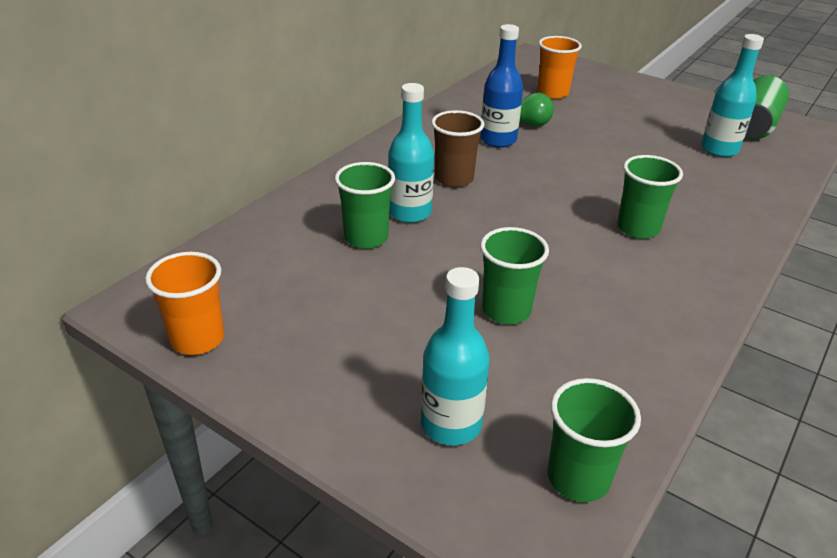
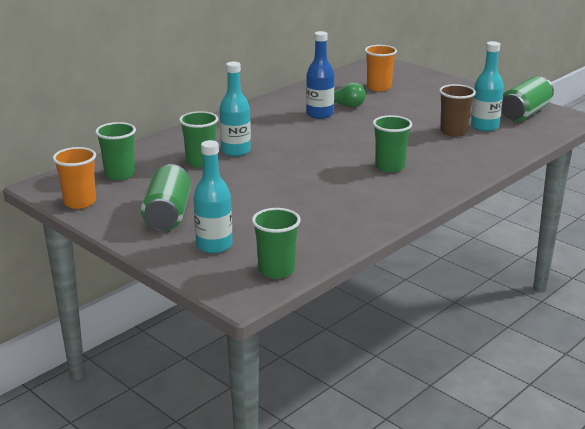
camera: 10 degrees right, 10 degrees down
brown cup [431,110,484,187] -> brown cup moved to [439,84,476,137]
green cup [480,227,549,324] -> green cup moved to [95,122,136,180]
none -> green can [141,164,191,230]

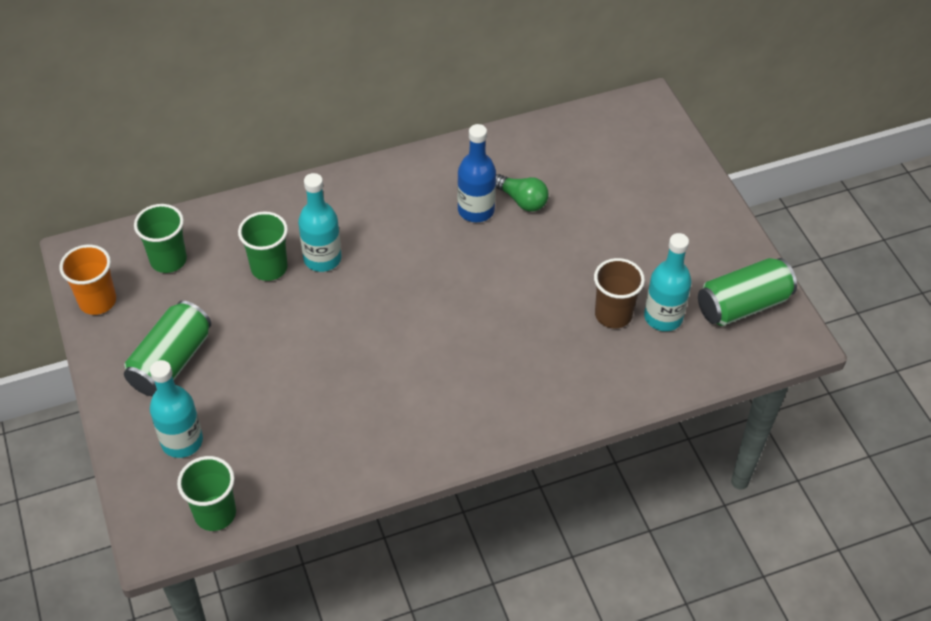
camera: 25 degrees right, 25 degrees up
orange cup [365,45,397,91] -> none
green cup [373,115,412,172] -> none

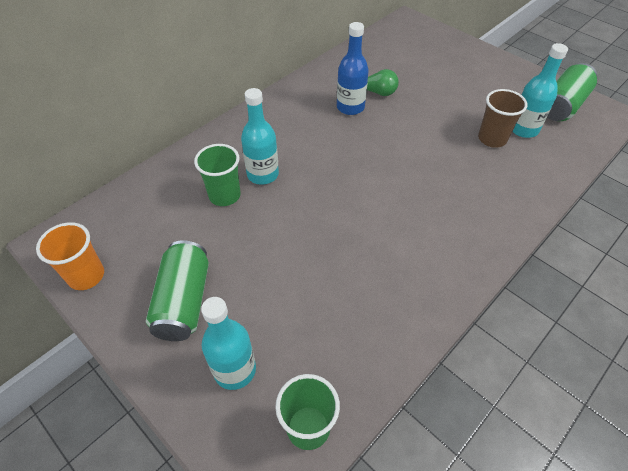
camera: 25 degrees left, 0 degrees up
green cup [134,204,187,273] -> none

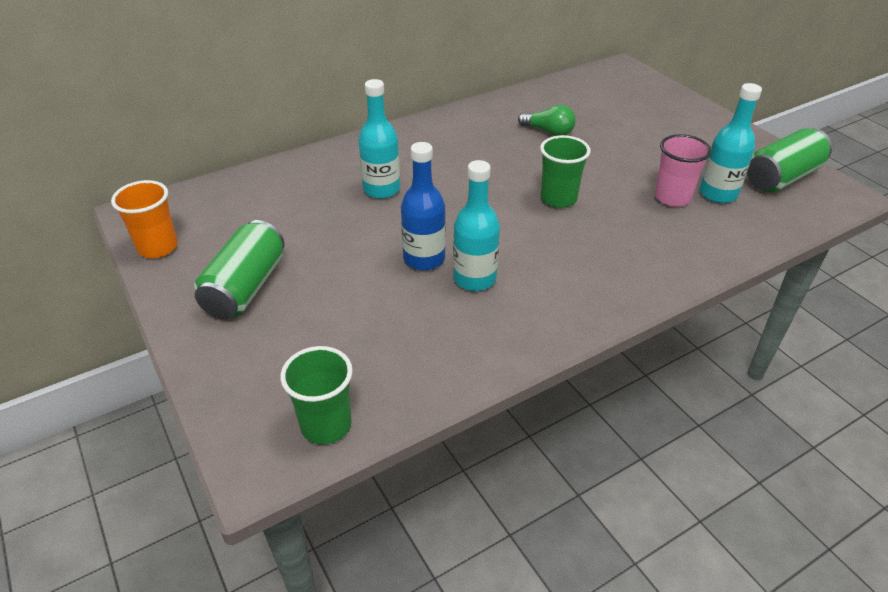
camera: 15 degrees right, 10 degrees down
green cup [194,144,241,206] -> green cup moved to [540,135,591,208]
turquoise bottle [201,297,256,390] -> turquoise bottle moved to [453,160,500,291]
blue bottle [337,22,369,115] -> blue bottle moved to [401,142,446,271]
brown cup [478,89,528,148] -> pink cup [654,134,711,207]

